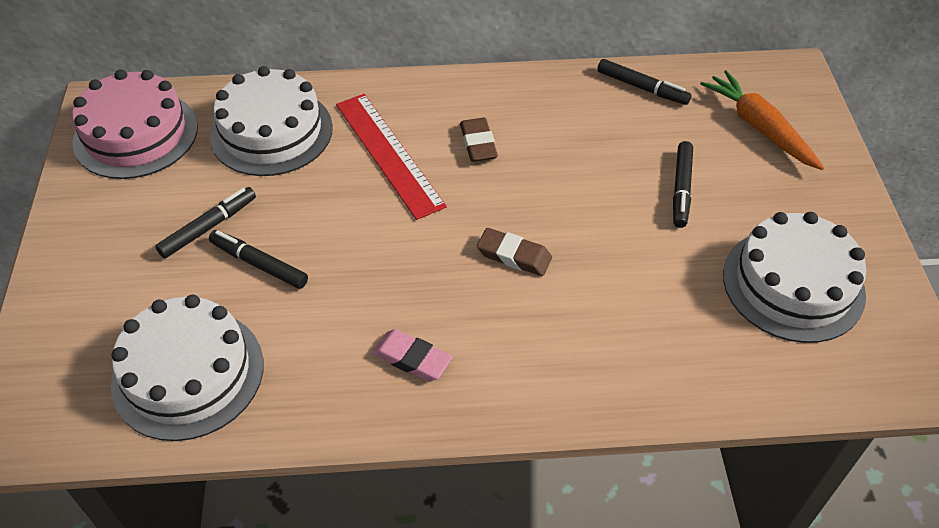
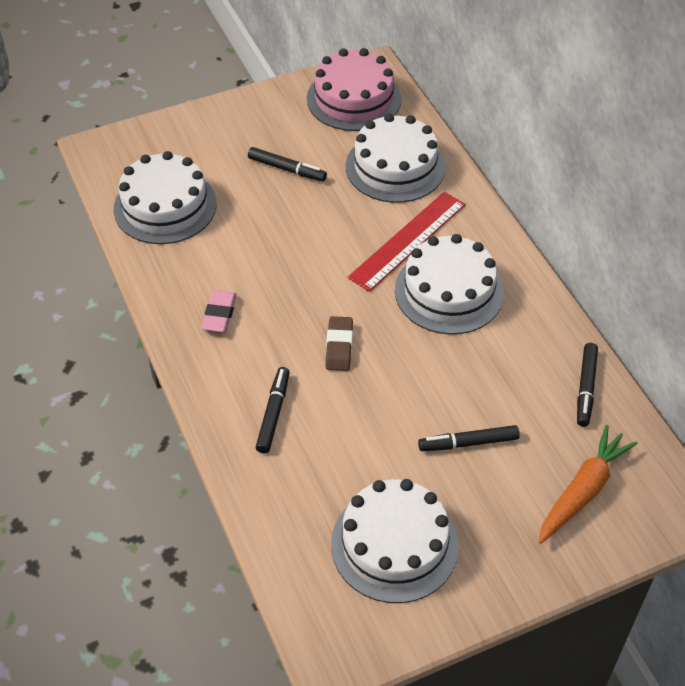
camera: 70 degrees right, 0 degrees up
black marker [209,230,308,289] -> black marker moved to [256,367,290,453]
brown eraser [460,118,498,162] -> white cake [395,234,504,335]

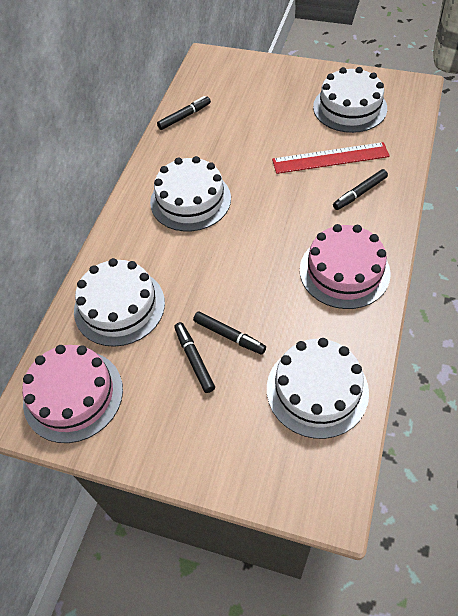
camera: 135 degrees left, 5 degrees up
pink eraser [202,290,237,332] -> pink cake [300,224,391,309]
brown eraser [326,316,353,371] -> none
red ruler [348,192,466,292] -> red ruler moved to [272,142,390,174]
black marker [418,425,520,451] -> black marker moved to [193,311,266,355]
orange carrot [539,425,637,544] -> none

